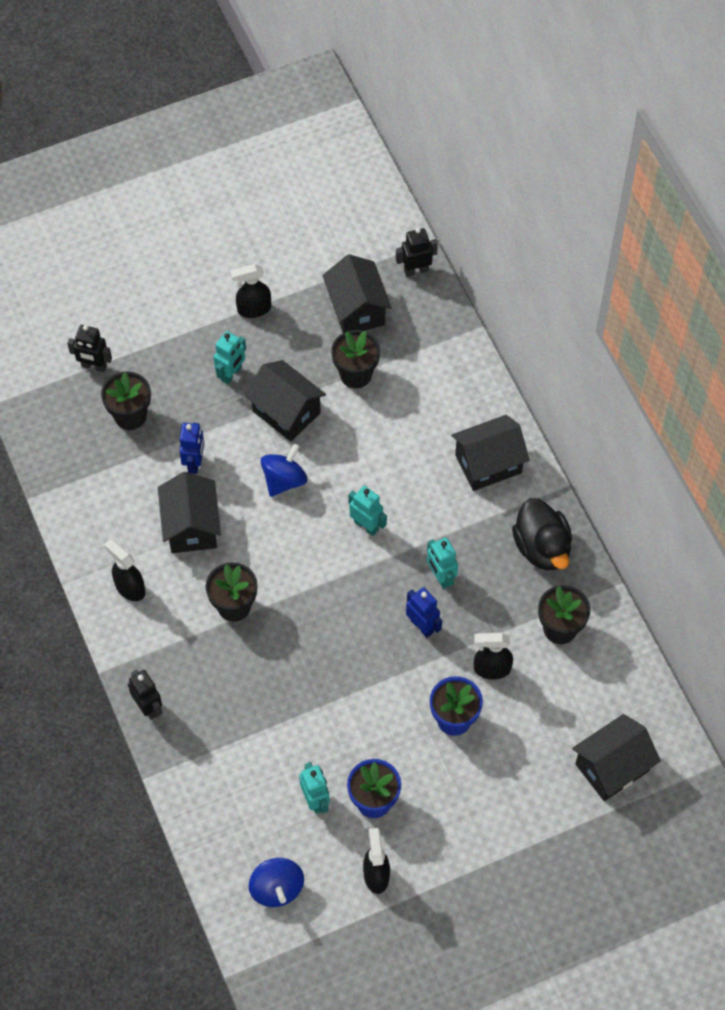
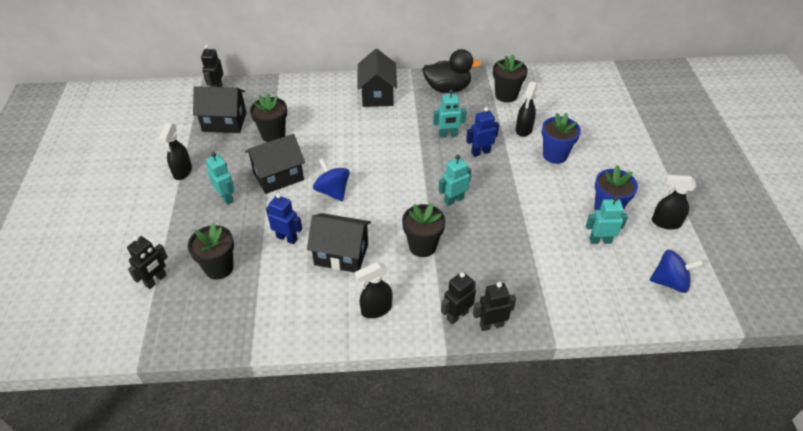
camera: 70 degrees left, 15 degrees down
turquoise robot [349,486,387,536] -> turquoise robot moved to [438,155,471,206]
black house [572,714,661,801] -> none
none -> black robot [441,272,476,324]

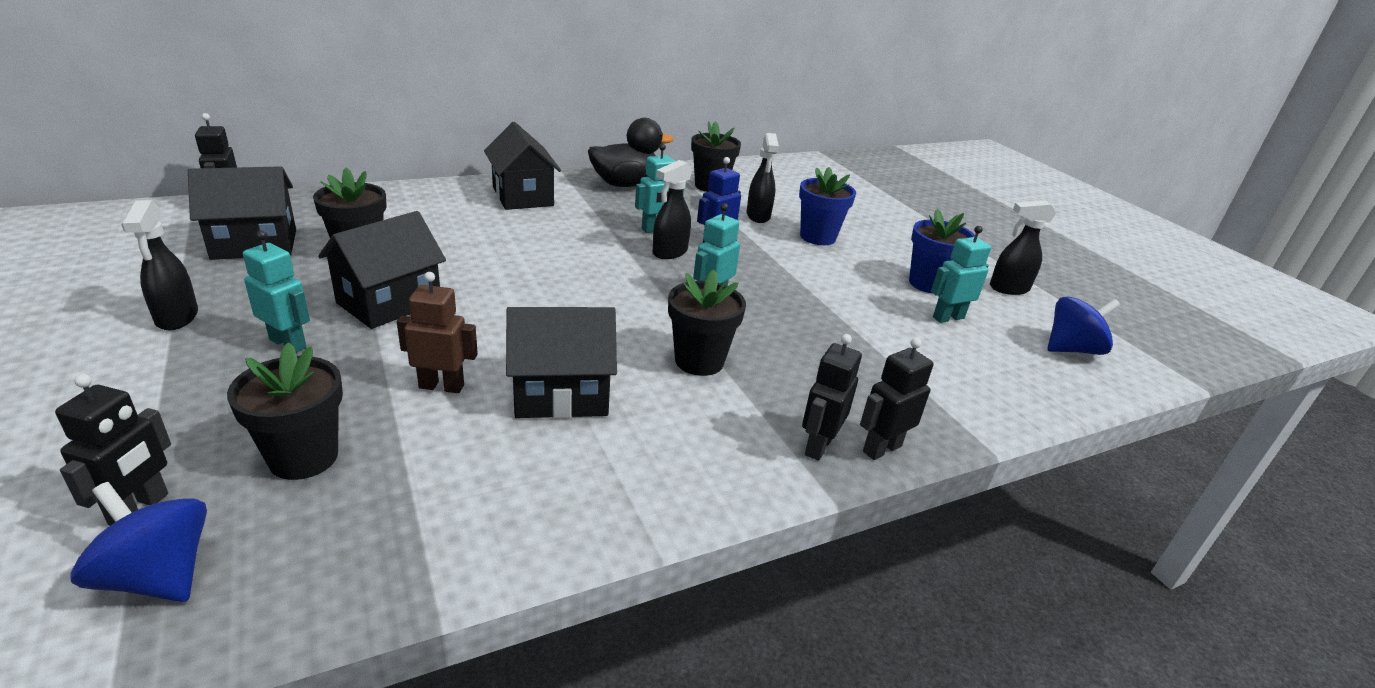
camera: 25 degrees left, 15 degrees down
blue robot [266,193,302,244] -> brown robot [397,272,478,393]
blue spinning top [313,158,350,202] -> blue spinning top moved to [71,482,207,602]
black spray bottle [355,262,392,318] -> black spray bottle moved to [653,160,692,259]

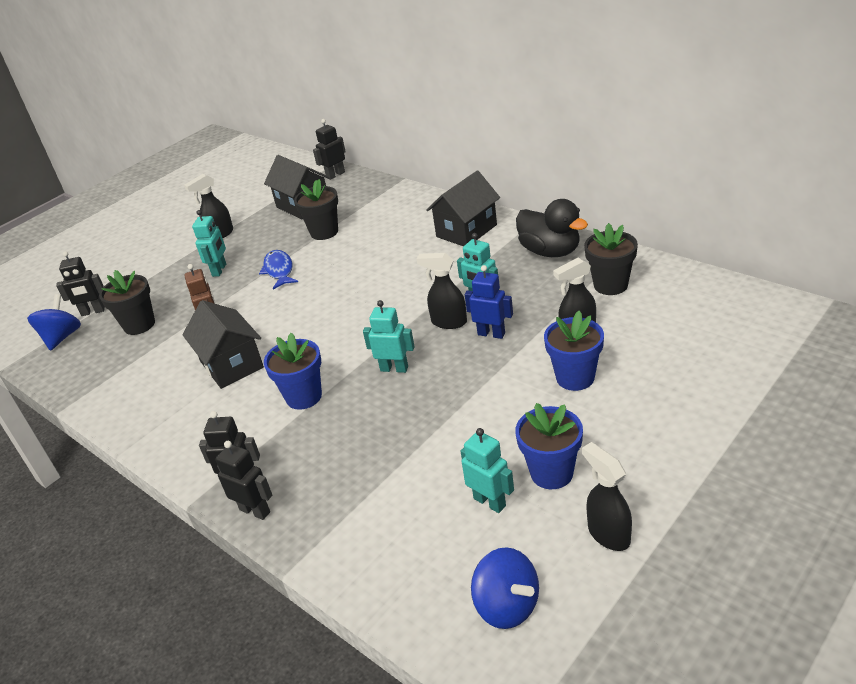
camera: 75 degrees right, 5 degrees up
black house [318,211,446,329] -> blue fish [259,250,298,289]
black flower pot [668,270,746,376] -> blue flower pot [264,333,322,410]

